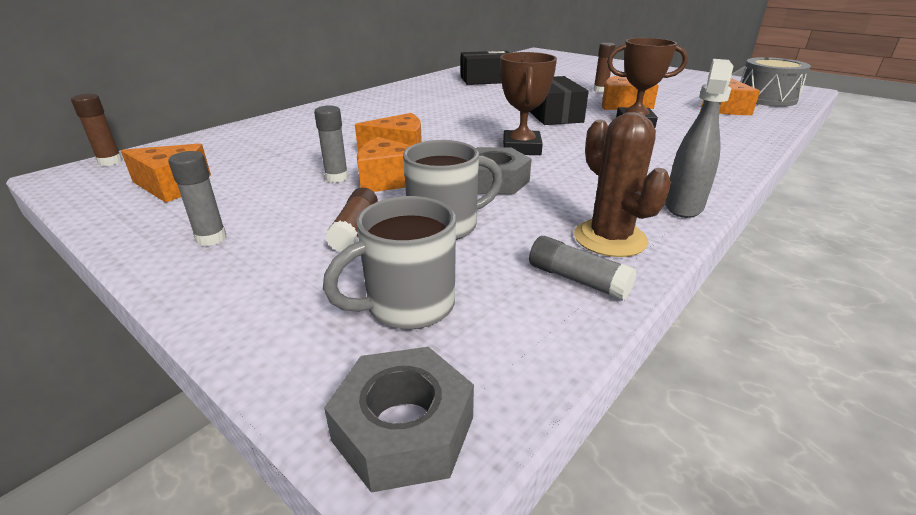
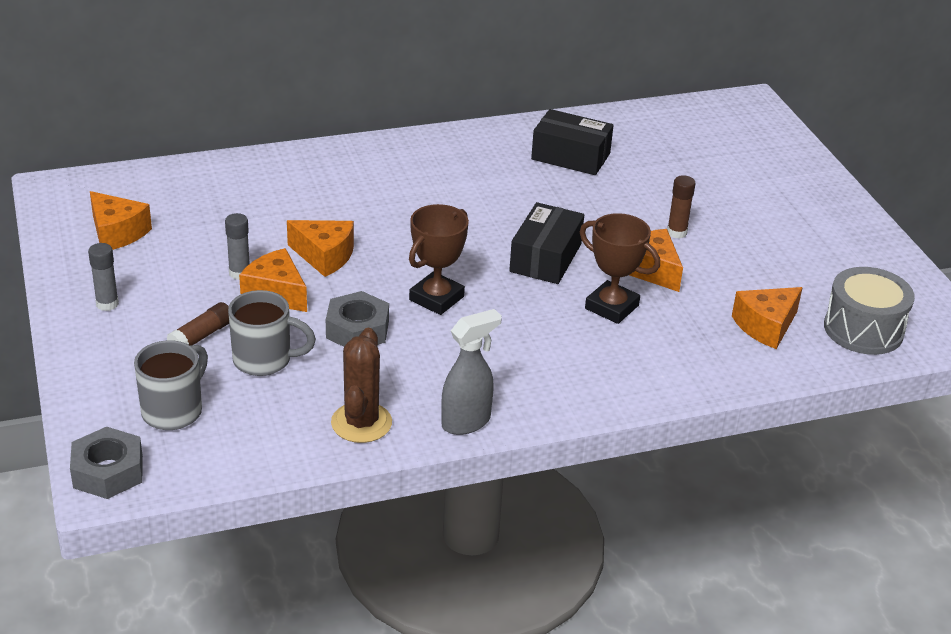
camera: 30 degrees right, 5 degrees up
brown glue stick [71,94,123,166] -> none
grey mug [323,196,456,329] -> grey mug turned 120 degrees clockwise [134,340,208,430]
grey glue stick [529,236,637,301] -> none

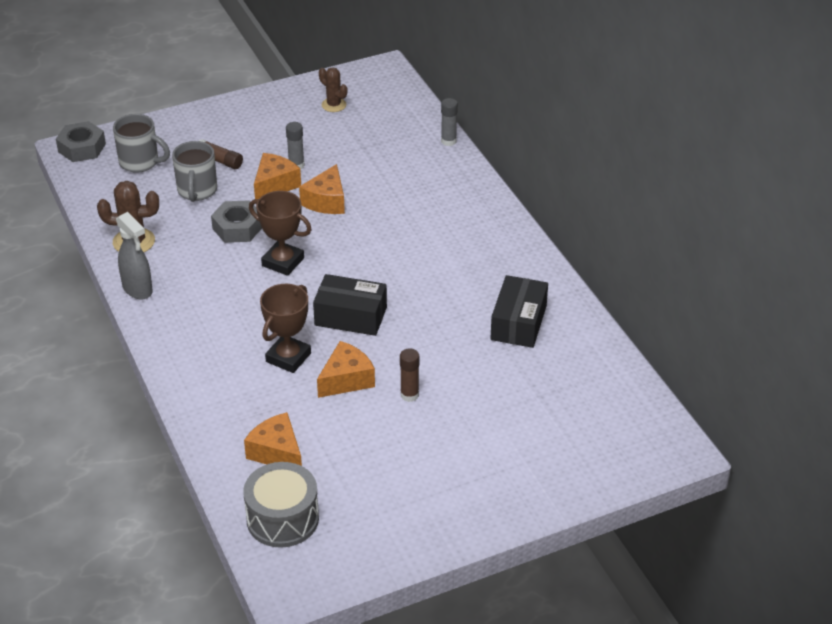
camera: 85 degrees right, 5 degrees up
grey glue stick [88,243,119,311] -> grey glue stick moved to [441,98,458,146]
orange cheese [90,191,152,250] -> brown cactus [319,67,347,112]

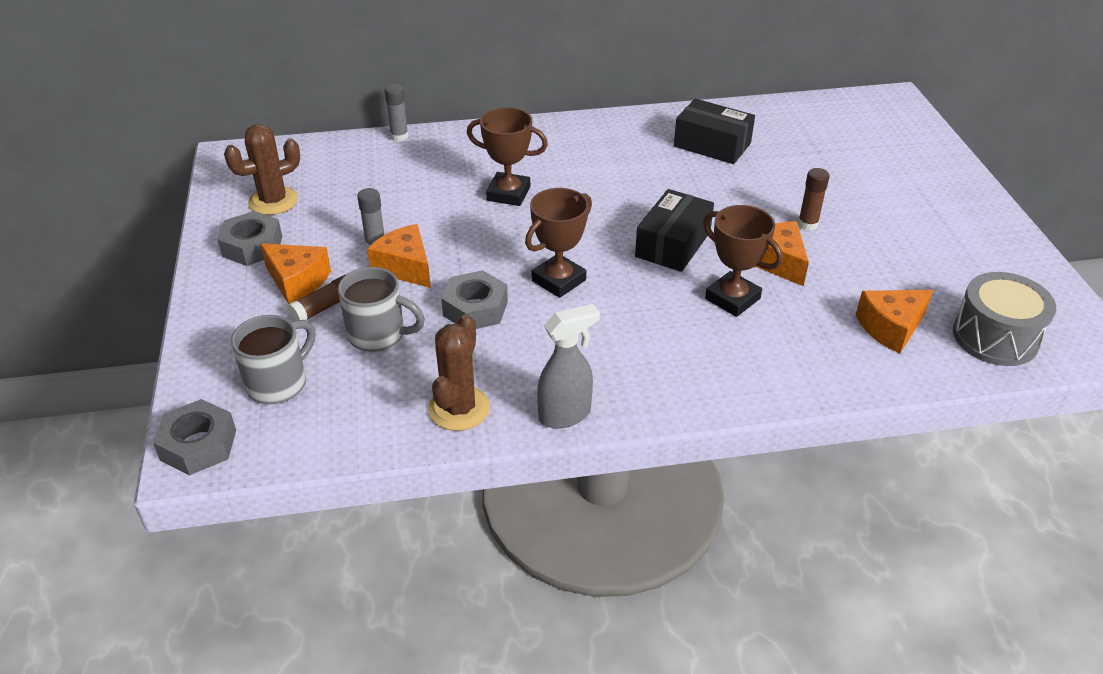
camera: 75 degrees left, 0 degrees up
orange cheese [299,164,345,214] -> orange cheese moved to [260,243,331,304]
brown cactus [319,67,347,112] -> brown cactus [224,124,300,215], size x1.53
none -> grey nut [217,211,282,266]
none -> brown trophy [467,107,548,206]

